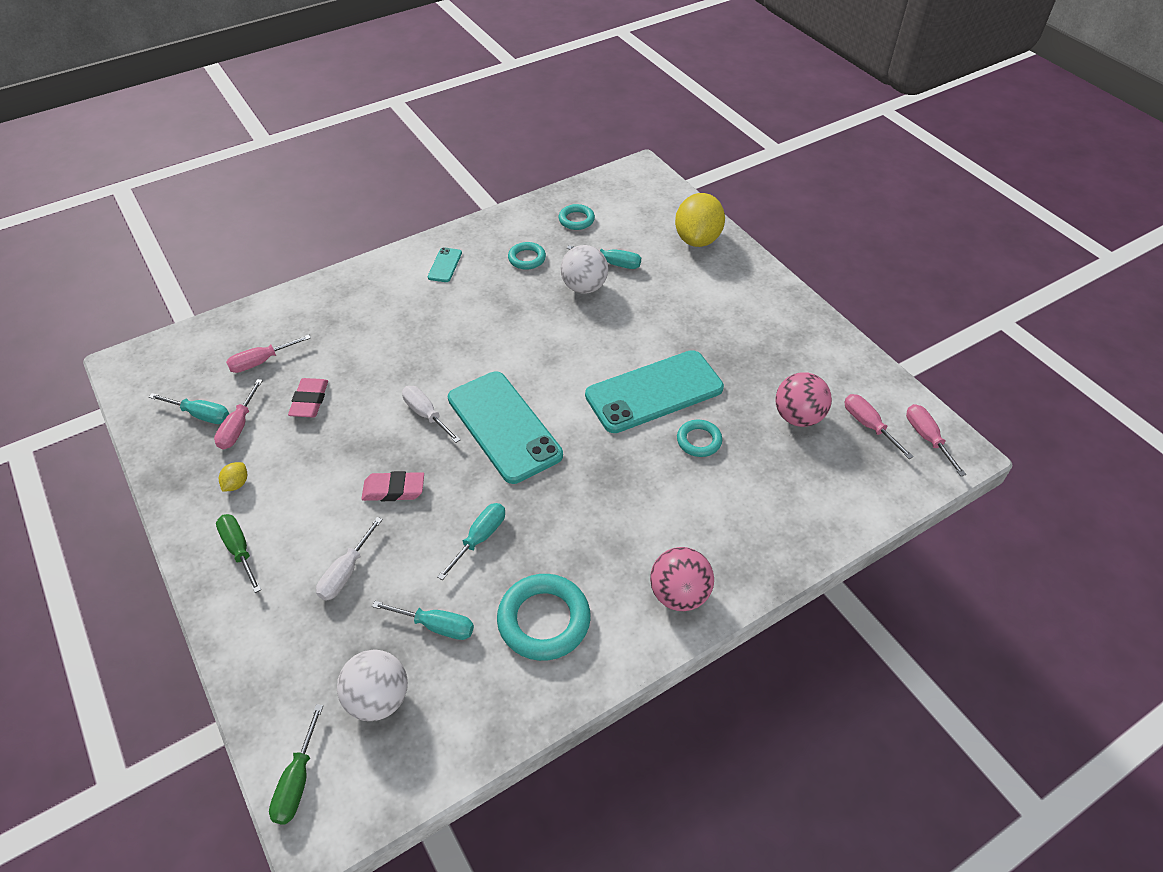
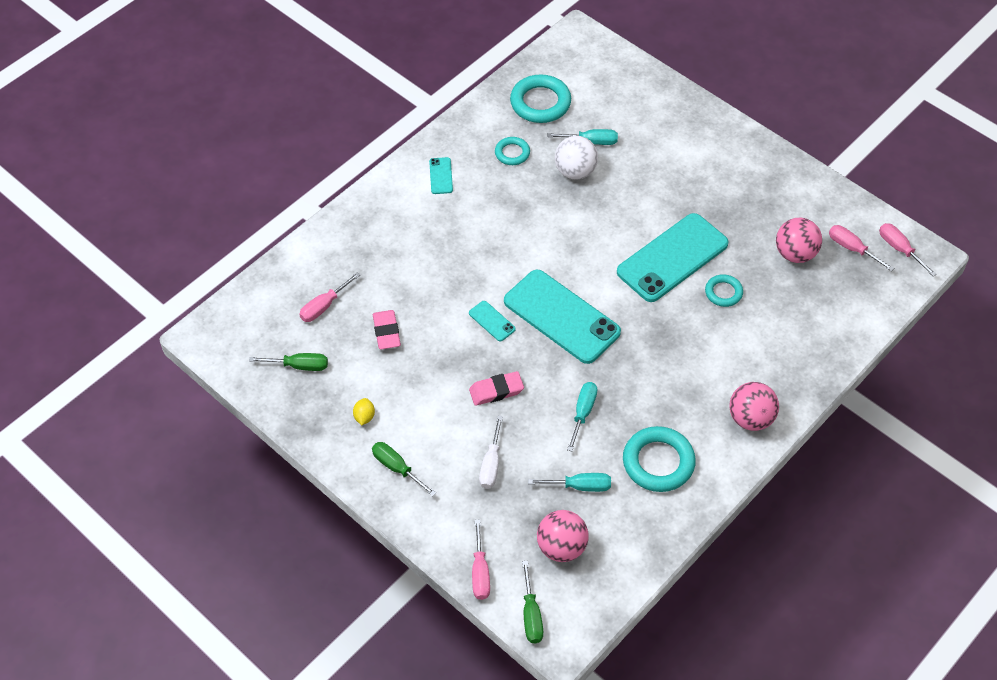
camera: 15 degrees left, 5 degrees up
turquoise screwdriver [149,393,229,424] -> green screwdriver [249,353,328,371]
pink screwdriver [214,379,263,449] -> pink screwdriver moved to [472,519,490,600]
white ball [337,650,408,721] -> pink ball [537,510,589,562]
white screwdriver [402,386,461,443] -> turquoise phone [469,301,516,341]
turquoise ring [559,204,595,230] -> turquoise ring [510,74,571,123], size x1.77
yellow lemon [675,193,725,247] -> none

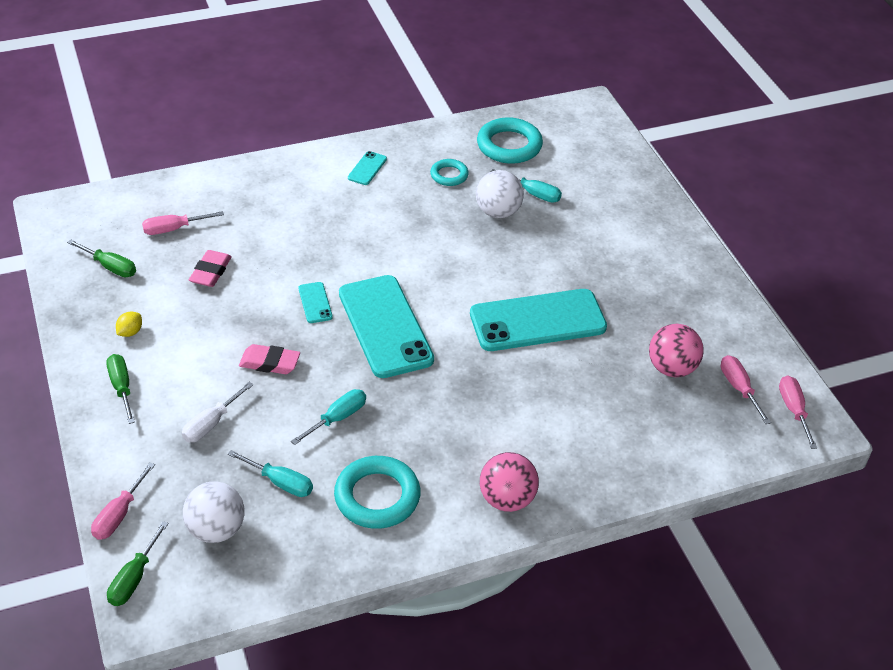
camera: 25 degrees right, 10 degrees down
pink ball [537,510,589,562] -> white ball [183,481,245,543]
turquoise ring [705,274,743,307] -> none

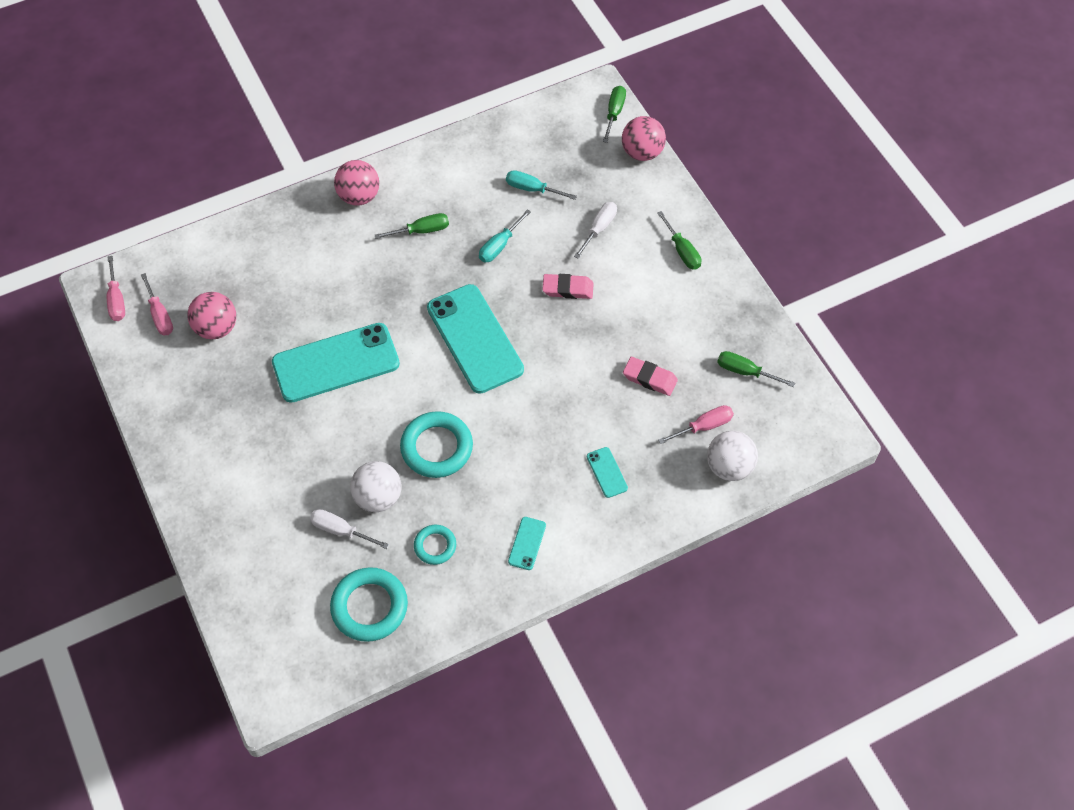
camera: 175 degrees right, 15 degrees up
pink screwdriver [91,463,155,540] -> pink ball [622,116,666,161]
yellow lemon [116,312,142,337] -> none
white ball [183,481,245,543] -> white ball moved to [707,431,758,481]
pink eraser [189,250,232,287] -> pink eraser turned 75 degrees counterclockwise [623,357,678,396]
turquoise phone [298,282,333,323] -> turquoise phone moved to [587,447,628,498]
turquoise ring [334,456,420,529] -> turquoise ring moved to [400,411,473,478]
turquoise screwdriver [490,169,562,203] -> white screwdriver [310,509,389,549]
none -> green screwdriver [375,213,449,239]

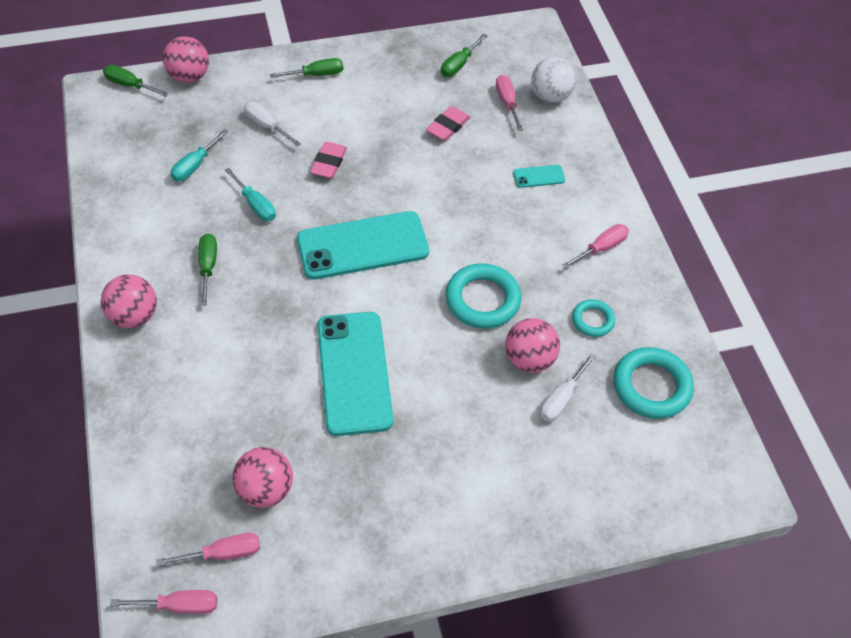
camera: 80 degrees left, 5 degrees down
white ball [350,461,401,512] -> pink ball [505,318,560,373]
turquoise phone [508,517,546,570] -> pink screwdriver [562,224,629,269]

